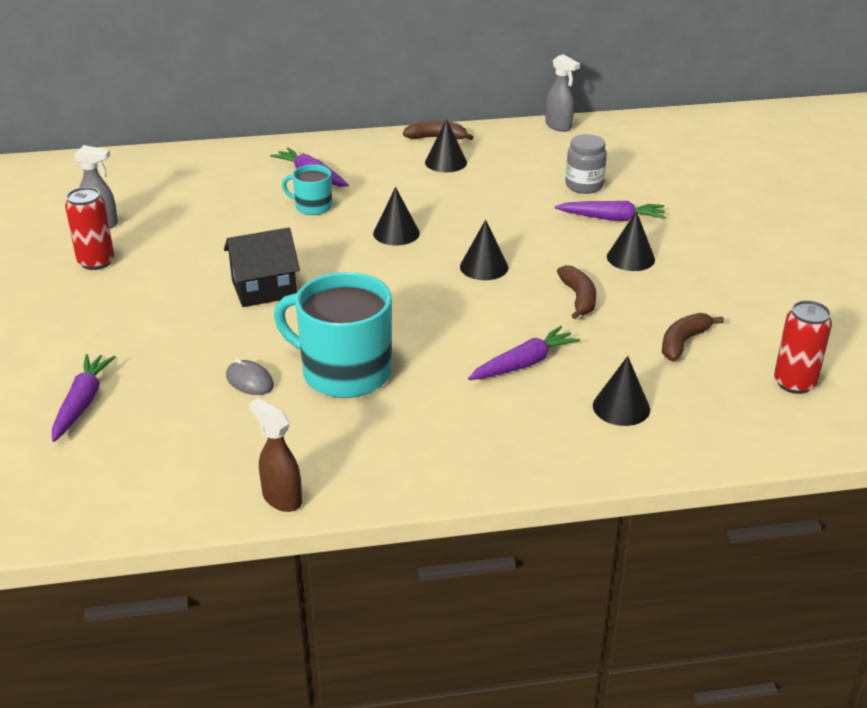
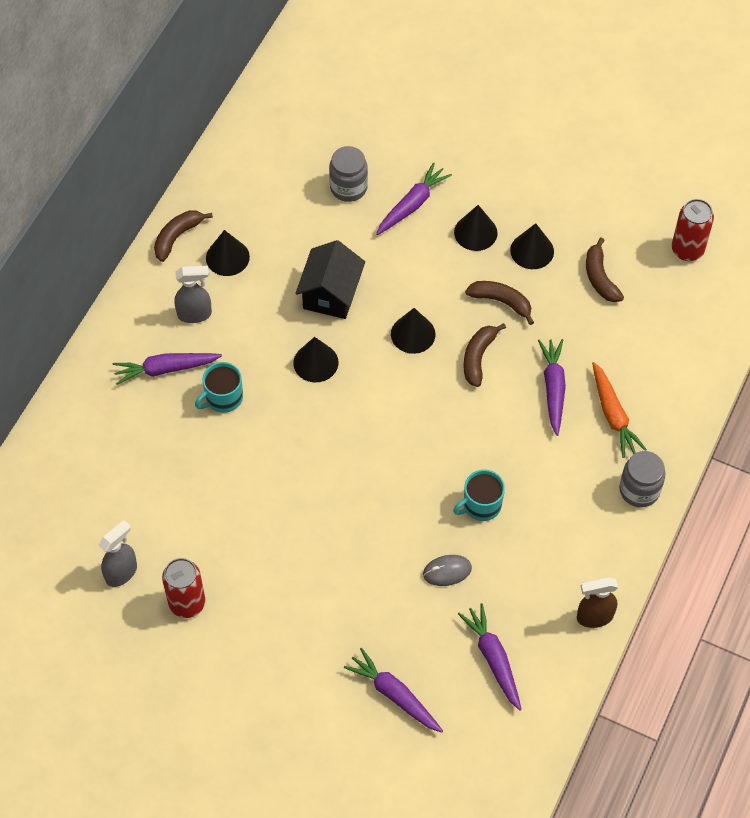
camera: 55 degrees left, 25 degrees up
black house [224,227,300,307] -> black house moved to [295,240,365,319]
turquoise mug [274,272,392,398] -> turquoise mug [453,470,505,521], size x0.51
grey spray bottle [545,54,580,132] -> grey spray bottle moved to [174,266,212,323]
black cone [593,356,650,426] -> black cone moved to [510,223,554,269]
none -> purple carrot [458,603,522,711]
none -> brown banana [463,323,506,387]
none -> orange carrot [592,362,647,458]
none -> grey jar [619,451,665,507]

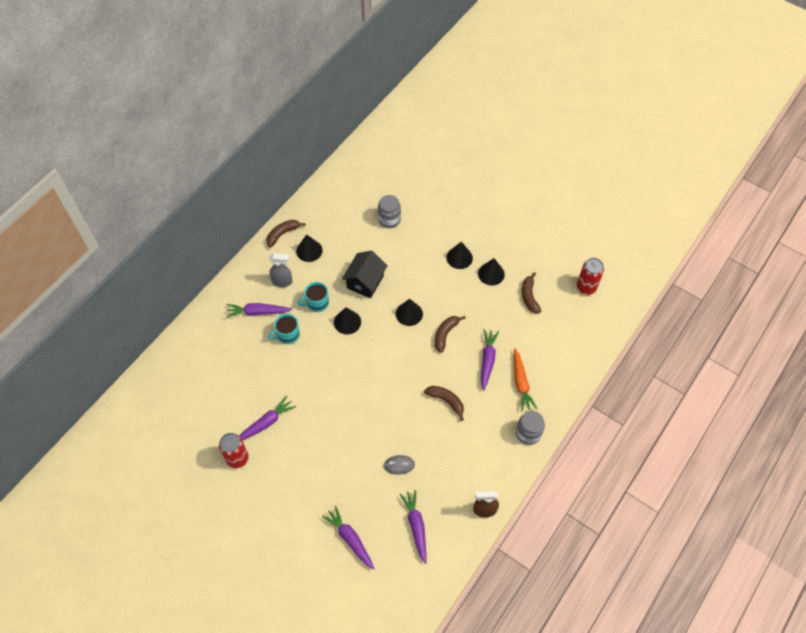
camera: 10 degrees right, 0 degrees up
grey spray bottle [98,520,137,587] -> none
purple carrot [376,162,452,235] -> purple carrot moved to [239,396,296,441]
turquoise mug [453,470,505,521] -> turquoise mug moved to [298,282,329,312]
brown banana [465,281,534,325] -> brown banana moved to [424,386,464,421]

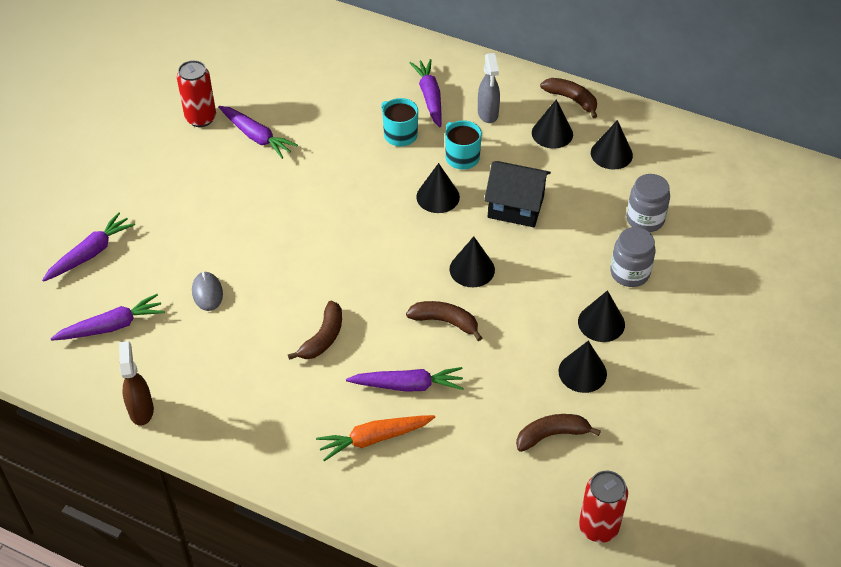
camera: 80 degrees right, 10 degrees down
grey jar [516,411,545,445] -> grey jar moved to [610,227,655,287]
none -> black cone [591,120,633,170]

